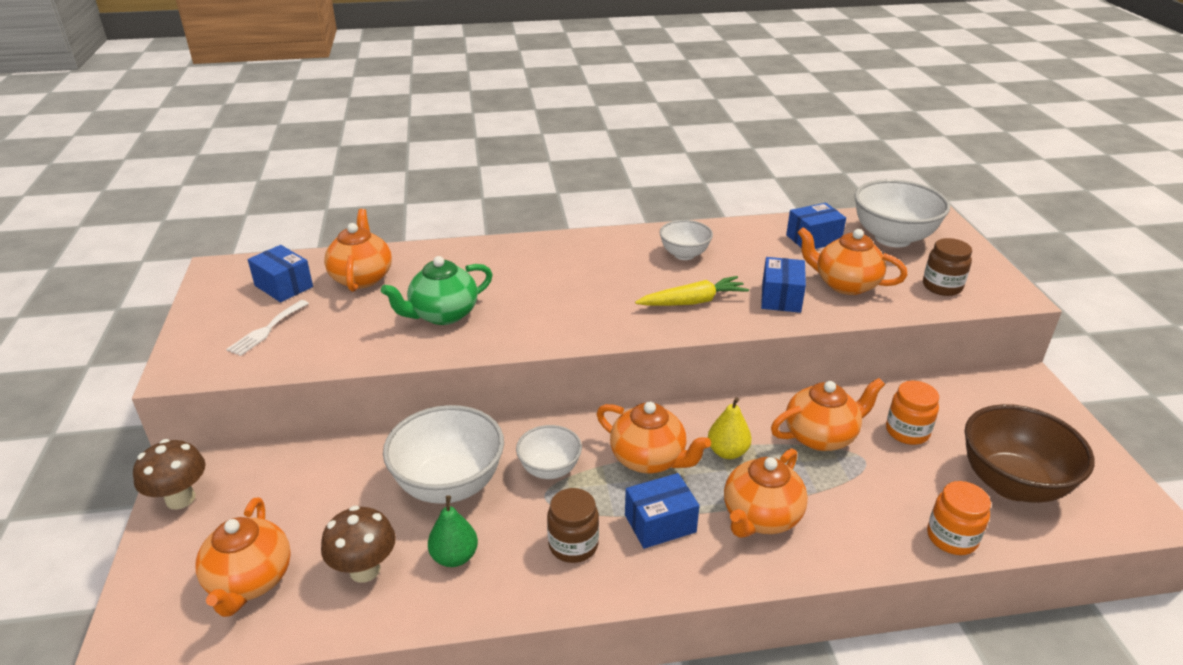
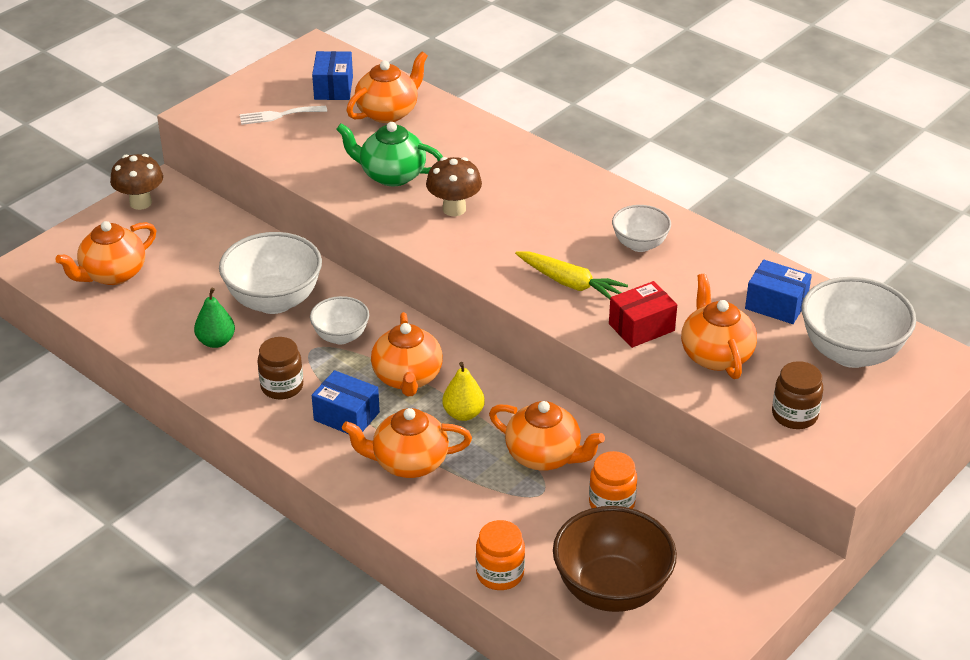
camera: 50 degrees right, 5 degrees up
brown mushroom [321,506,396,583] -> brown mushroom moved to [426,157,482,216]
blue box [761,257,806,313] -> red box [609,281,677,348]

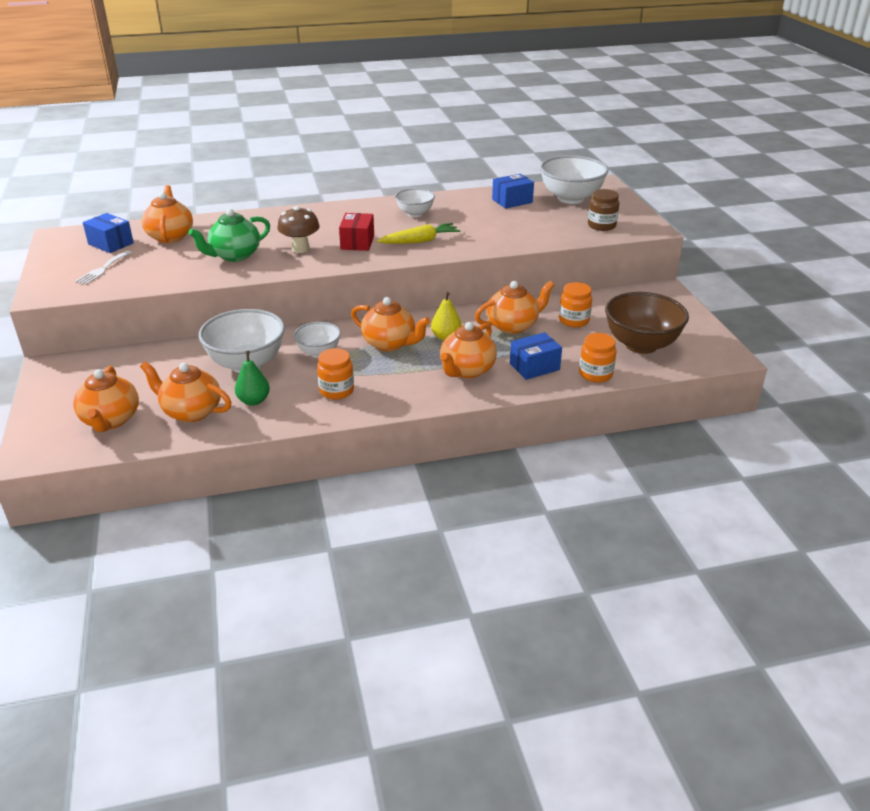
camera: 55 degrees left, 5 degrees down
brown mushroom [110,154,163,210] -> none
brown jar [257,337,303,399] -> orange jar [317,348,354,400]
blue box [312,370,380,434] -> blue box moved to [510,332,562,380]
red box [609,281,677,348] -> red box moved to [339,213,374,251]
orange teapot [681,273,757,379] -> orange teapot moved to [140,362,231,422]

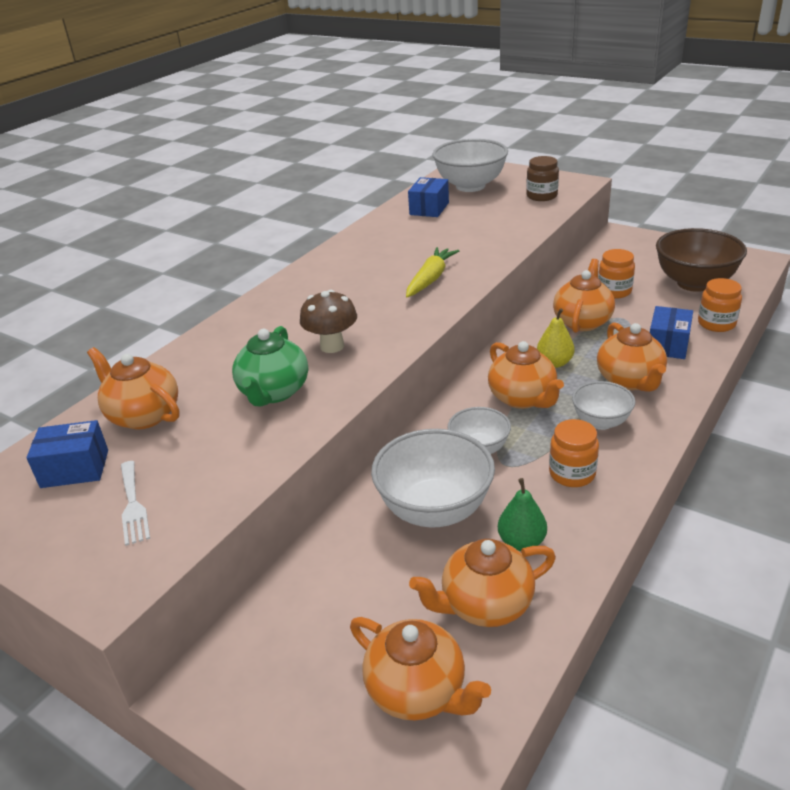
camera: 40 degrees left, 0 degrees up
red box [339,213,374,251] -> none
orange teapot [351,297,430,351] -> orange teapot turned 75 degrees clockwise [488,341,564,409]
white bowl [395,188,435,217] -> white bowl moved to [572,381,635,430]

